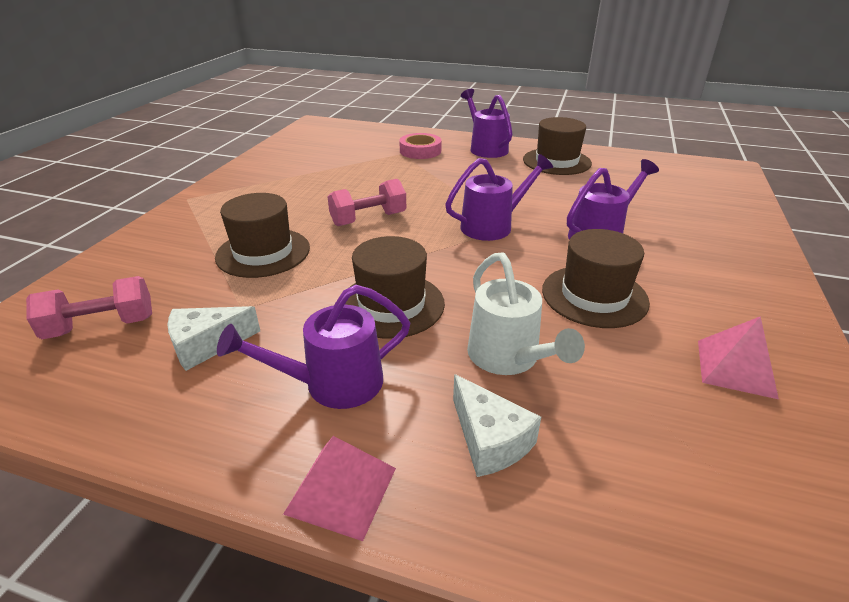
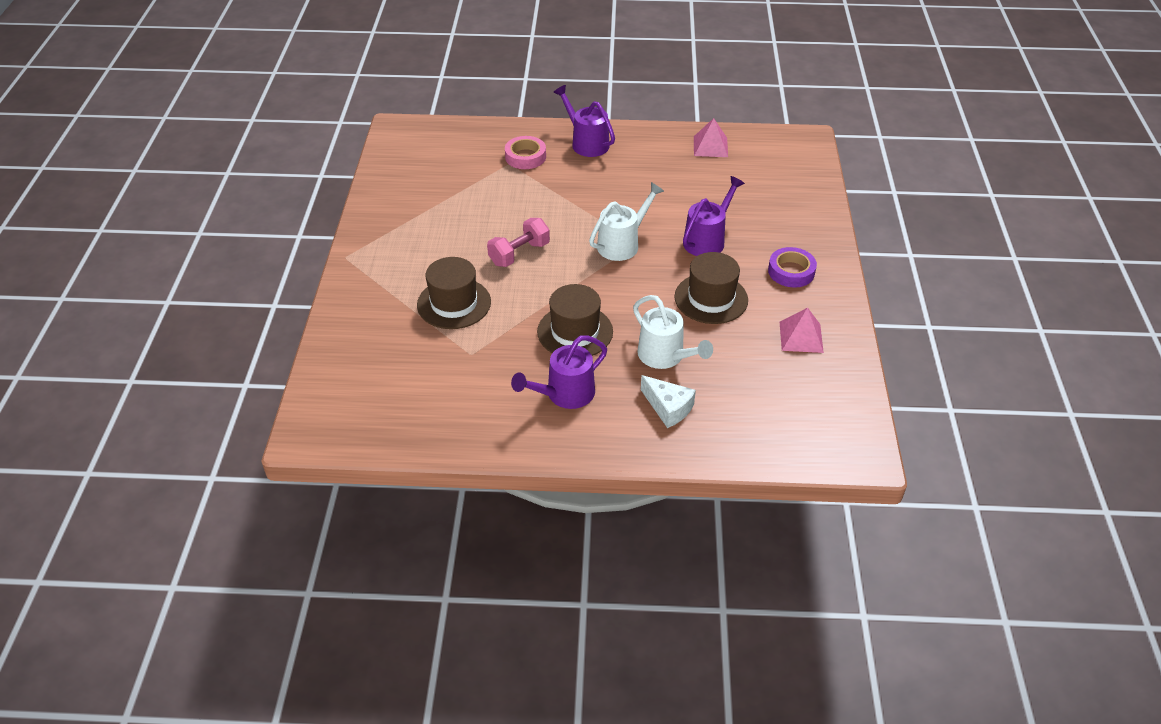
camera: 15 degrees left, 10 degrees up
pink dumbbell [26,276,152,339] -> none
white cheese [167,306,260,371] -> none
pink pyramid [283,436,396,541] -> pink pyramid moved to [694,118,728,157]
purple watering can [445,154,553,241] -> white watering can [589,182,664,261]
brown hat [523,117,592,175] -> none
none -> purple tape [768,247,817,287]

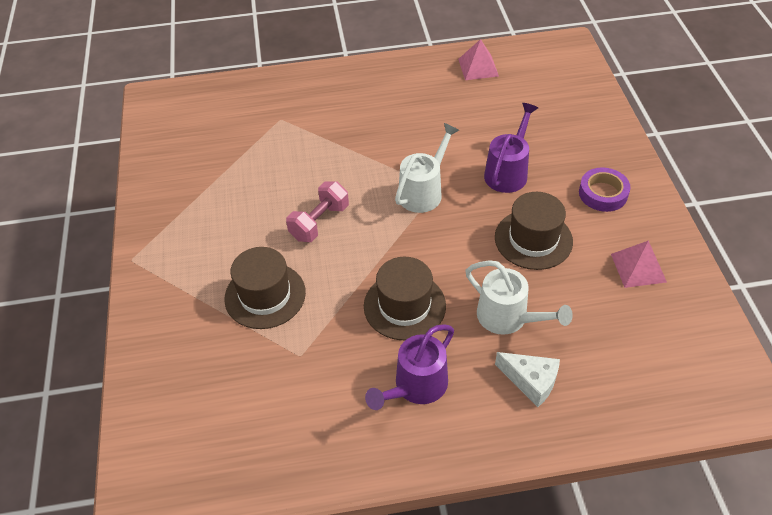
camera: 10 degrees left, 5 degrees up
pink tape [505,136,546,169] -> none
purple watering can [553,85,615,157] -> none

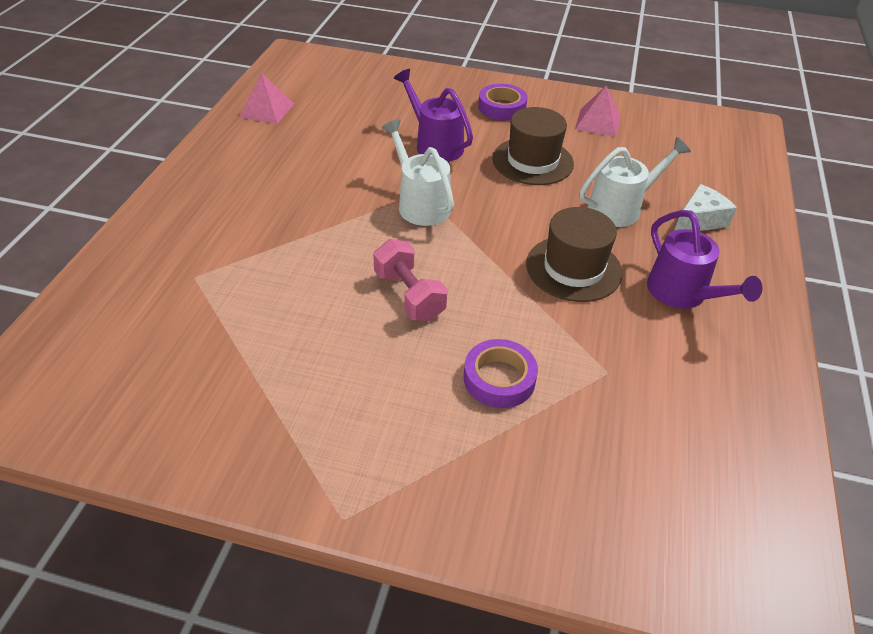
camera: 70 degrees left, 5 degrees down
brown hat [224,247,306,329] -> purple tape [464,339,538,408]

